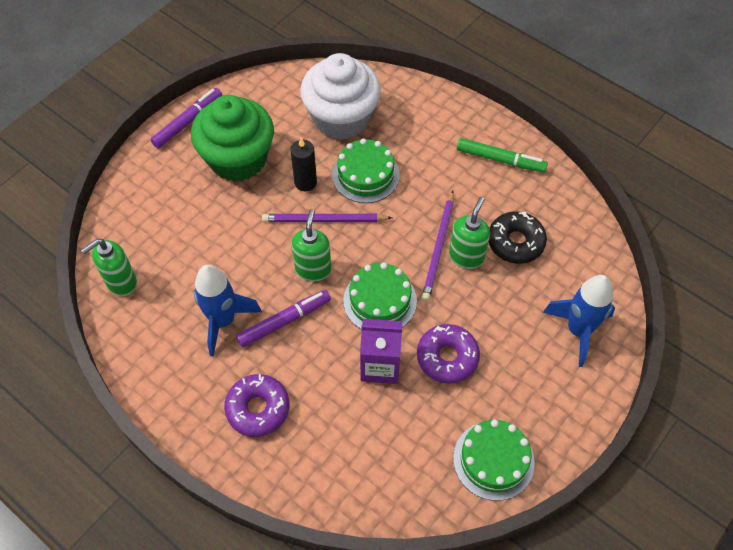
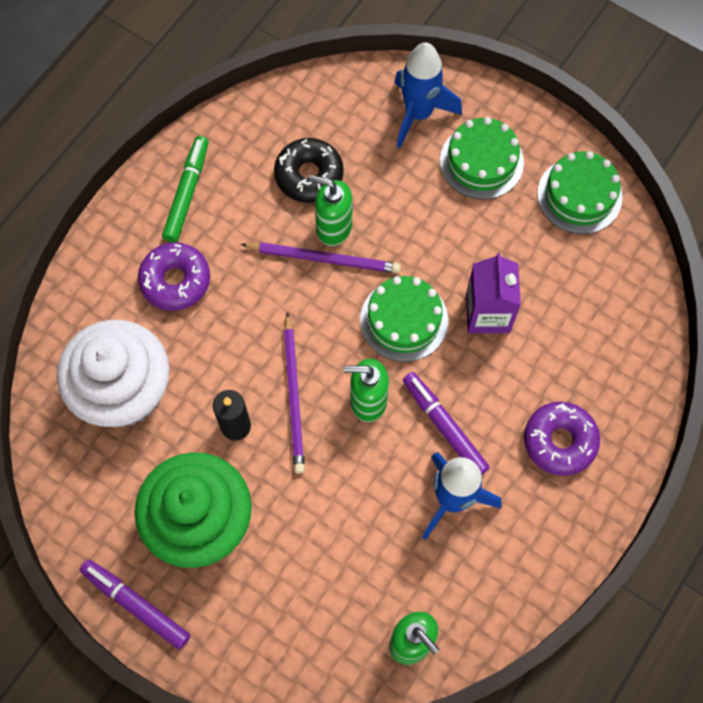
camera: 95 degrees left, 10 degrees up
green cake [332,138,400,203] -> green cake moved to [440,117,524,199]
purple donut [417,324,480,384] -> purple donut moved to [138,242,210,311]

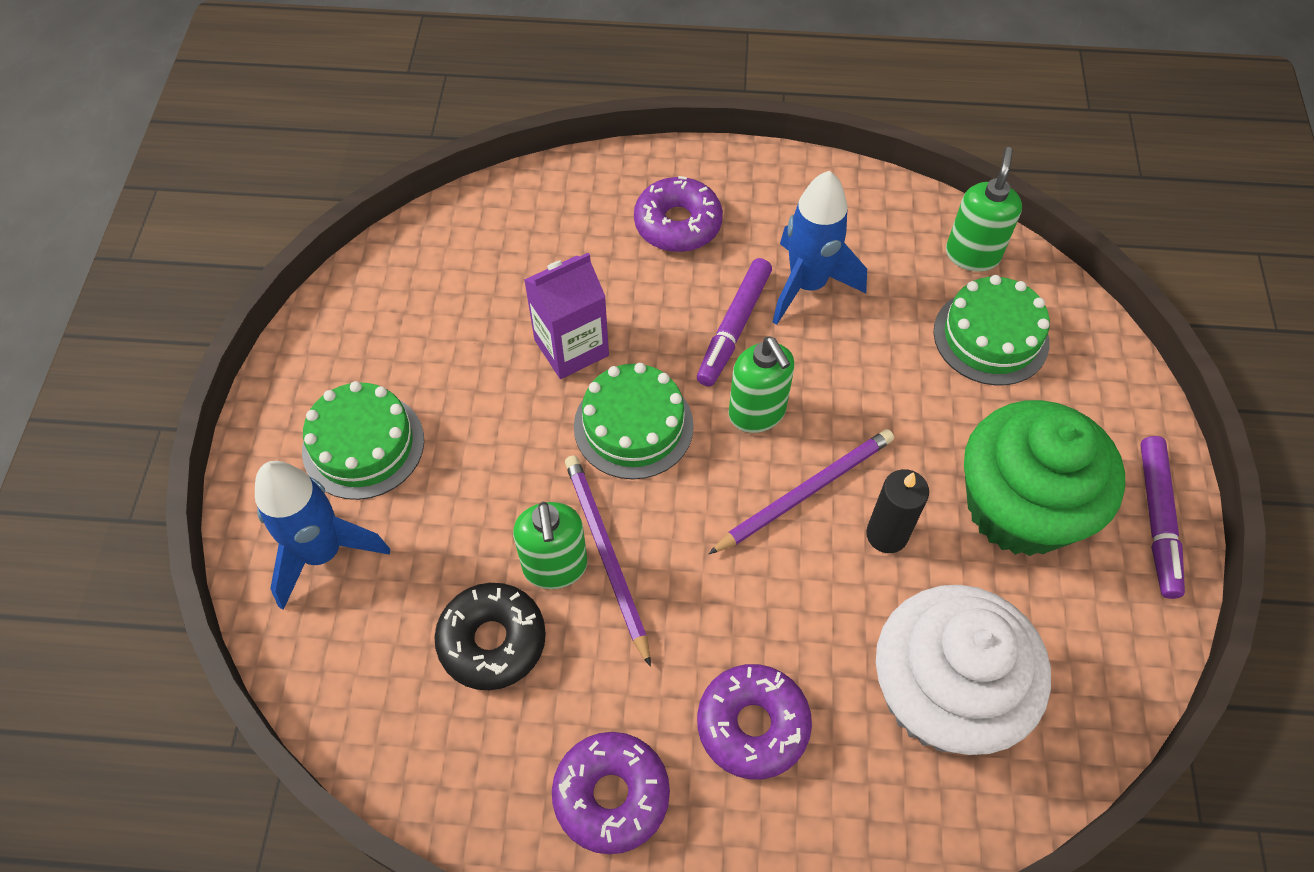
camera: 120 degrees left, 10 degrees down
green marker [162,136,209,243] -> purple donut [552,732,670,854]
green cake [537,151,623,234] -> green cake moved to [933,275,1050,386]

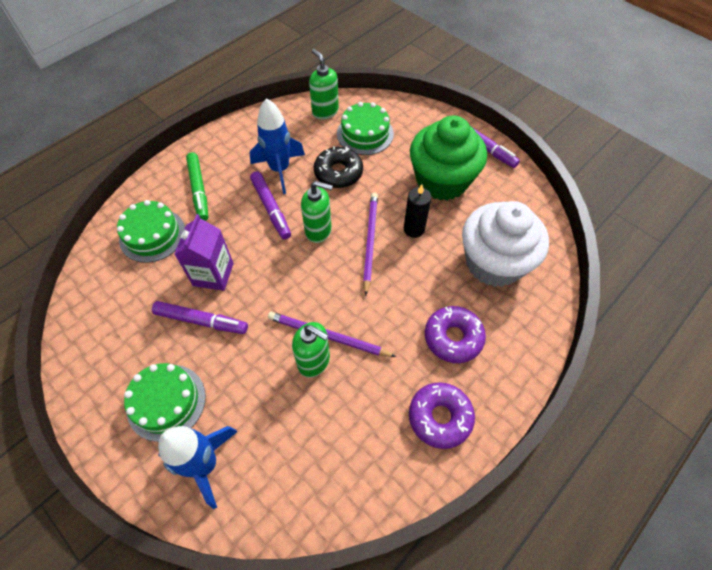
camera: 50 degrees left, 0 degrees up
black donut [434,583,546,690] -> black donut moved to [314,146,363,188]
green cake [574,363,694,479] -> green cake moved to [117,200,185,263]
purple donut [634,176,723,252] -> green marker [186,152,208,221]
none -> purple marker [152,301,248,334]

